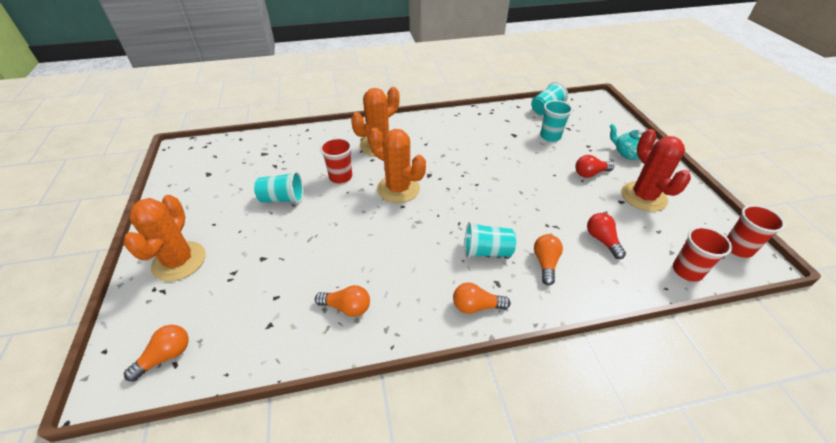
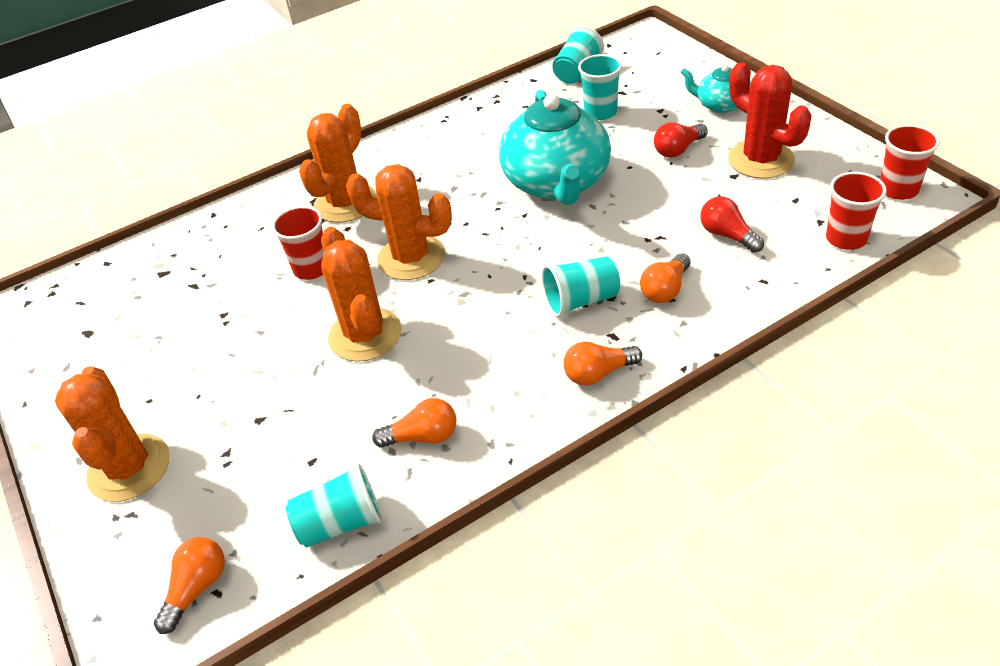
camera: 15 degrees left, 0 degrees up
turquoise cup [254,171,303,203] -> turquoise cup moved to [286,463,382,548]
orange light bulb [534,234,563,285] -> orange light bulb turned 135 degrees counterclockwise [640,253,691,303]
none -> orange cactus [321,227,402,362]
none -> turquoise teapot [499,90,611,205]

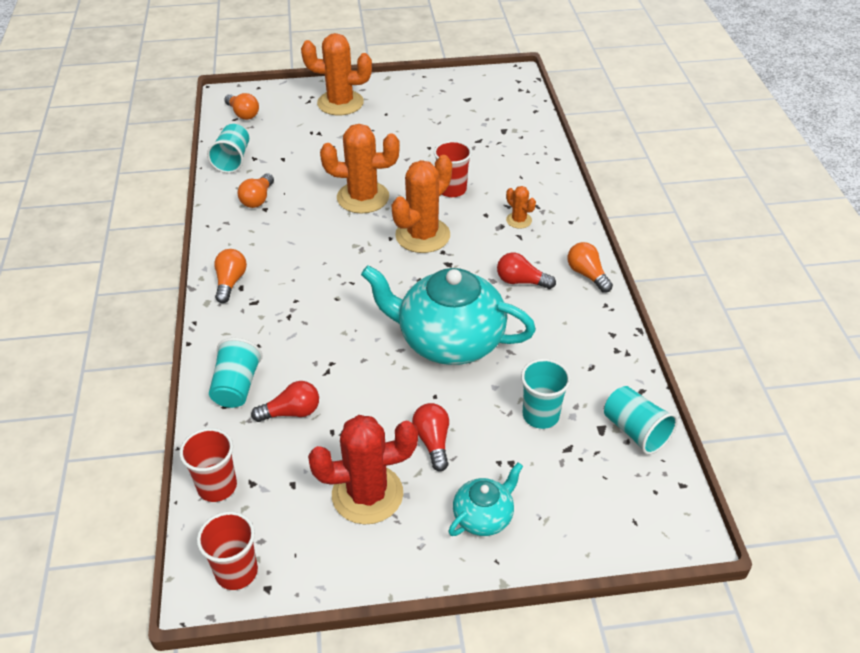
camera: 110 degrees right, 0 degrees up
orange cactus [299,104,377,223] -> orange cactus [506,186,536,229], size x0.48
turquoise cup [541,256,620,317] -> turquoise cup moved to [209,338,263,408]
orange light bulb [640,253,691,303] -> orange light bulb moved to [568,242,613,293]
none -> red light bulb [497,252,556,289]

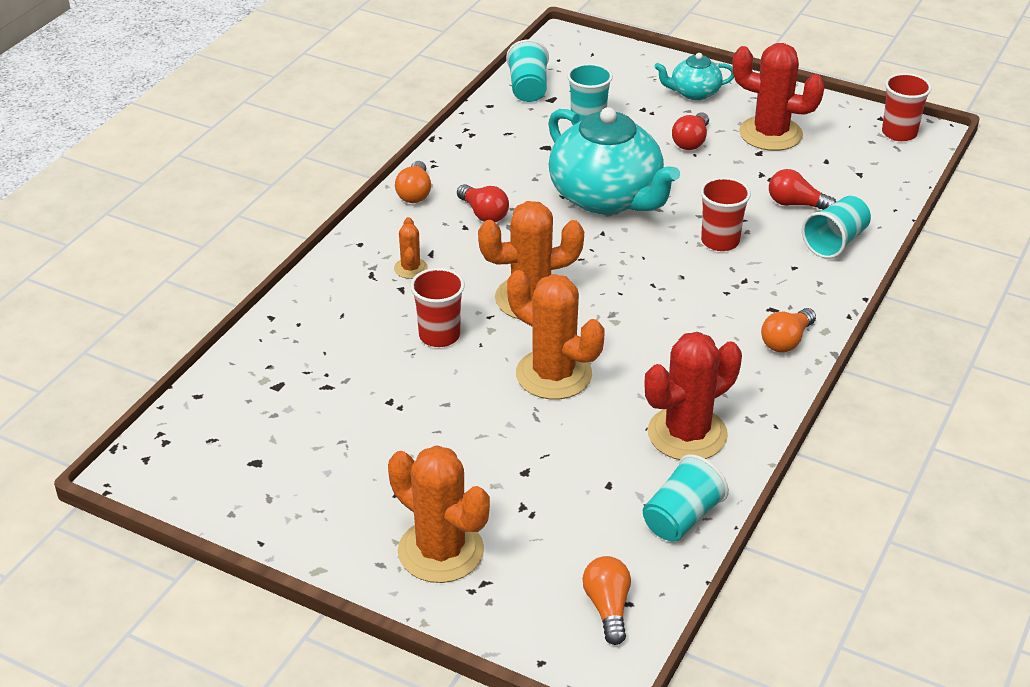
camera: 145 degrees left, 5 degrees down
red cup [179,428,237,502] -> red cup moved to [700,177,751,251]
orange light bulb [237,174,274,208] -> red cactus [644,332,742,460]

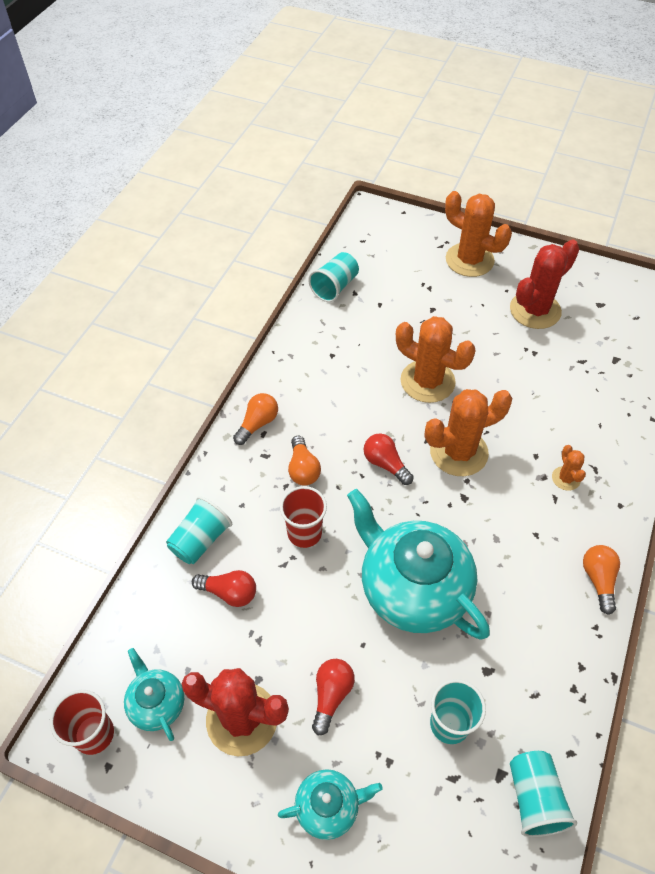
camera: 175 degrees right, 15 degrees up
red cup [410,268,465,347] -> none
red light bulb [457,184,509,222] -> red light bulb moved to [364,433,414,485]
orange light bulb [582,556,631,645] -> orange light bulb moved to [288,436,321,486]
red cactus [644,332,742,460] -> red cactus moved to [510,239,579,329]
none -> turquoise teapot [124,648,184,741]

